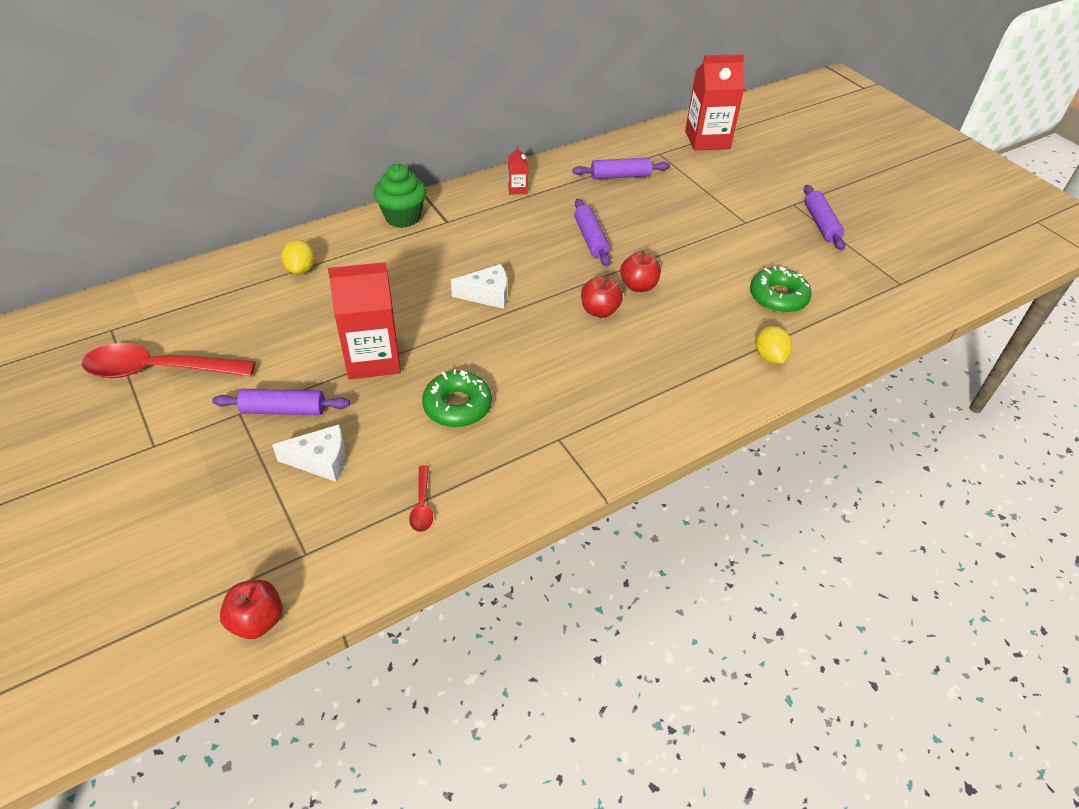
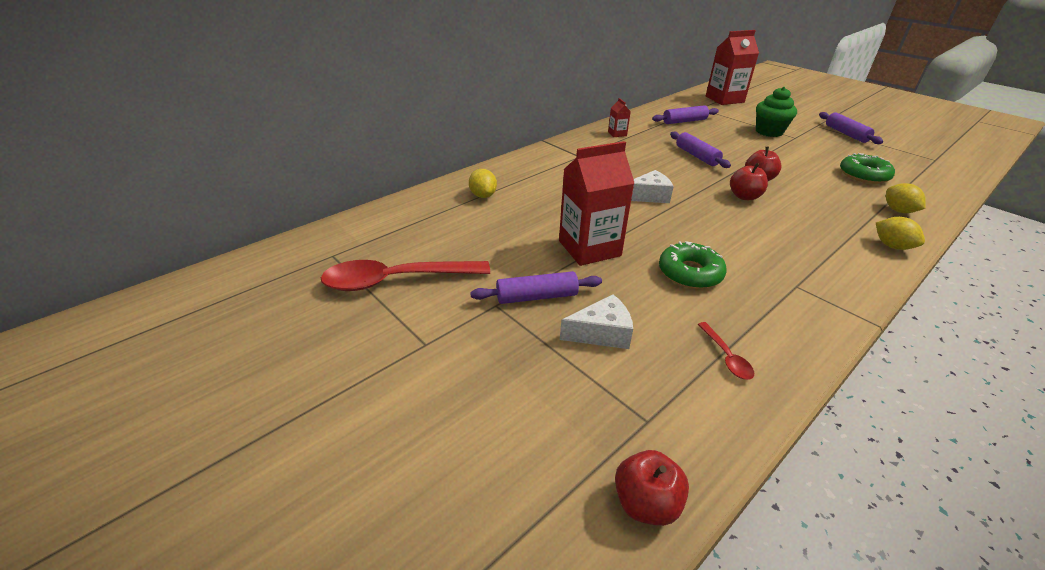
camera: 10 degrees left, 10 degrees down
green cupcake [374,164,426,228] -> green cupcake moved to [756,87,797,137]
none -> yellow lemon [876,217,925,250]

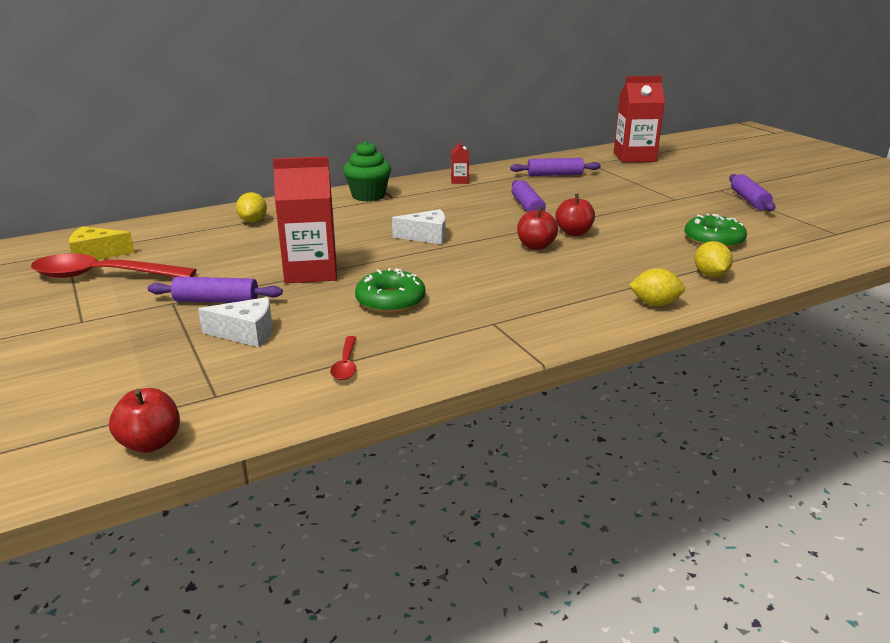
camera: 15 degrees right, 10 degrees down
green cupcake [756,87,797,137] -> green cupcake moved to [343,141,391,202]
yellow lemon [876,217,925,250] -> yellow lemon turned 60 degrees counterclockwise [629,268,685,306]
none -> yellow cheese [69,227,135,260]

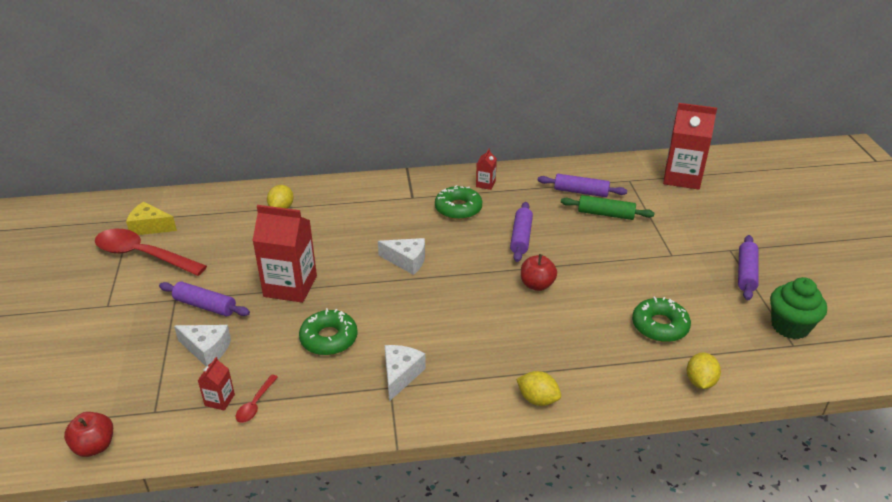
camera: 20 degrees right, 10 degrees up
green cupcake [343,141,391,202] -> green cupcake moved to [770,277,827,339]
red apple [517,206,558,250] -> none
yellow lemon [695,241,733,277] -> yellow lemon moved to [686,352,721,389]
none -> red carton [198,357,235,411]
none -> white cheese [384,345,426,401]
none -> green donut [435,185,482,220]
none -> green rolling pin [561,195,654,220]

